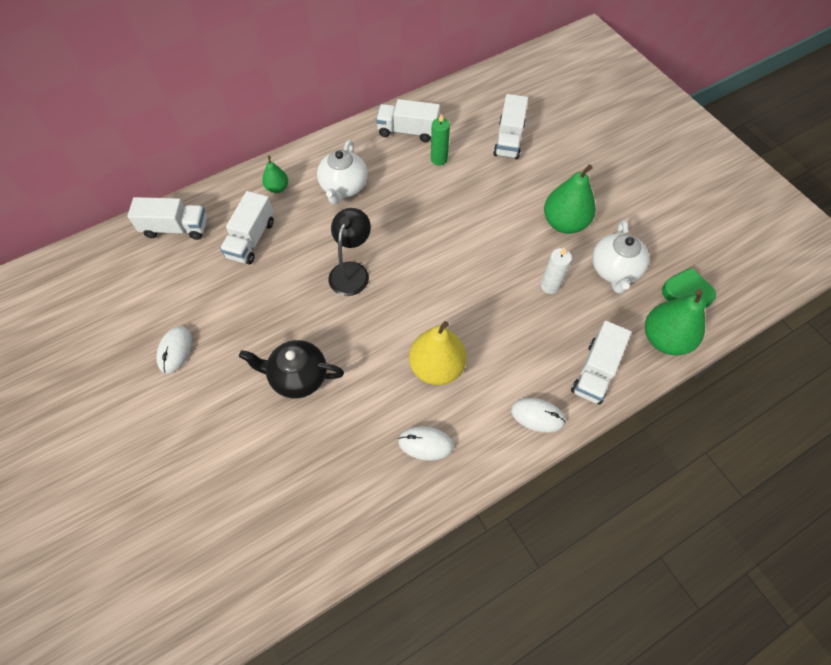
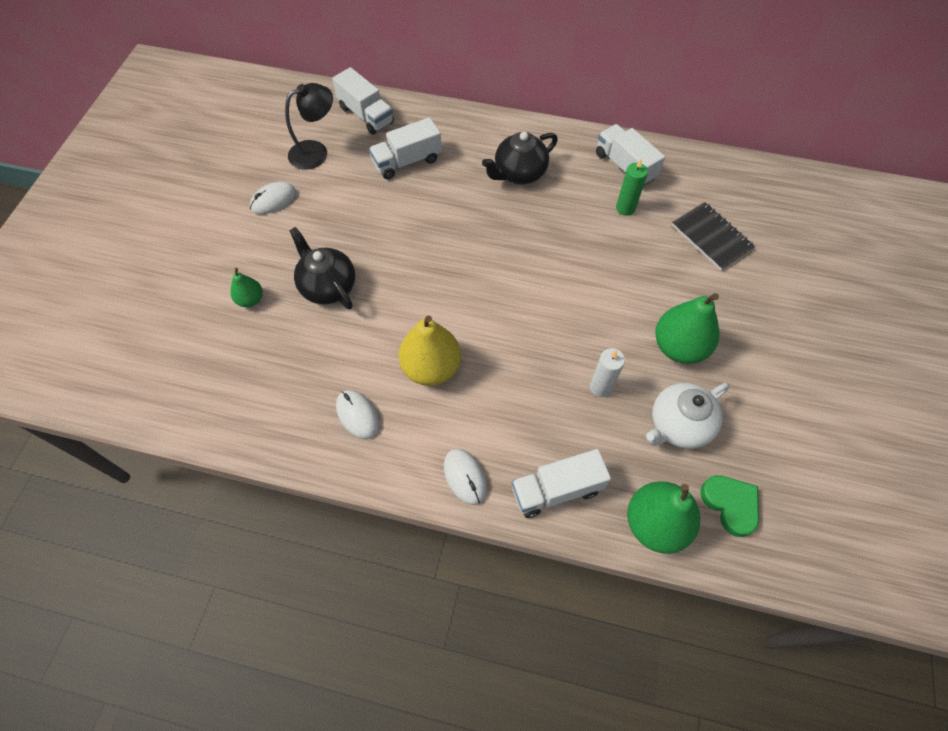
camera: 45 degrees right, 0 degrees up
green pear [262,156,288,193] -> green pear moved to [230,268,263,307]
white teapot [317,140,368,204] -> black teapot [482,132,558,184]
black lamp [328,208,371,296] -> black lamp moved to [285,83,333,170]
white truck [493,94,528,159] -> black notebook [672,202,756,271]

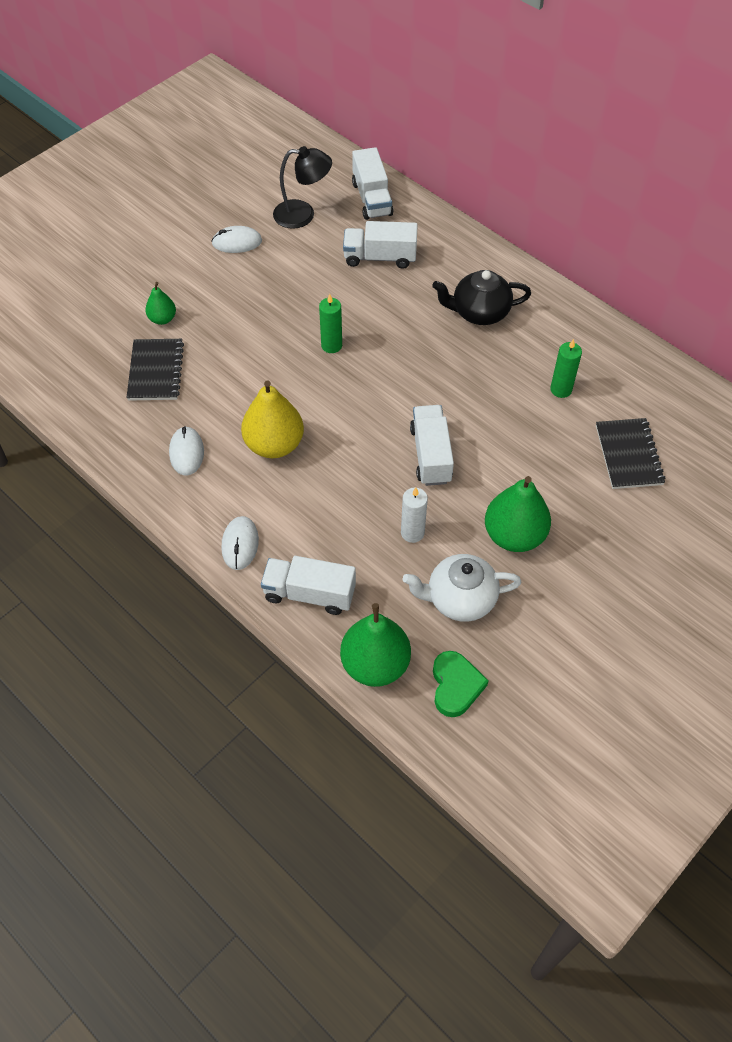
camera: 30 degrees right, 5 degrees down
black teapot [289,227,355,309] -> none
white truck [596,124,665,187] -> white truck moved to [410,405,454,486]
none -> black notebook [126,339,184,401]
none -> green candle [319,294,342,353]

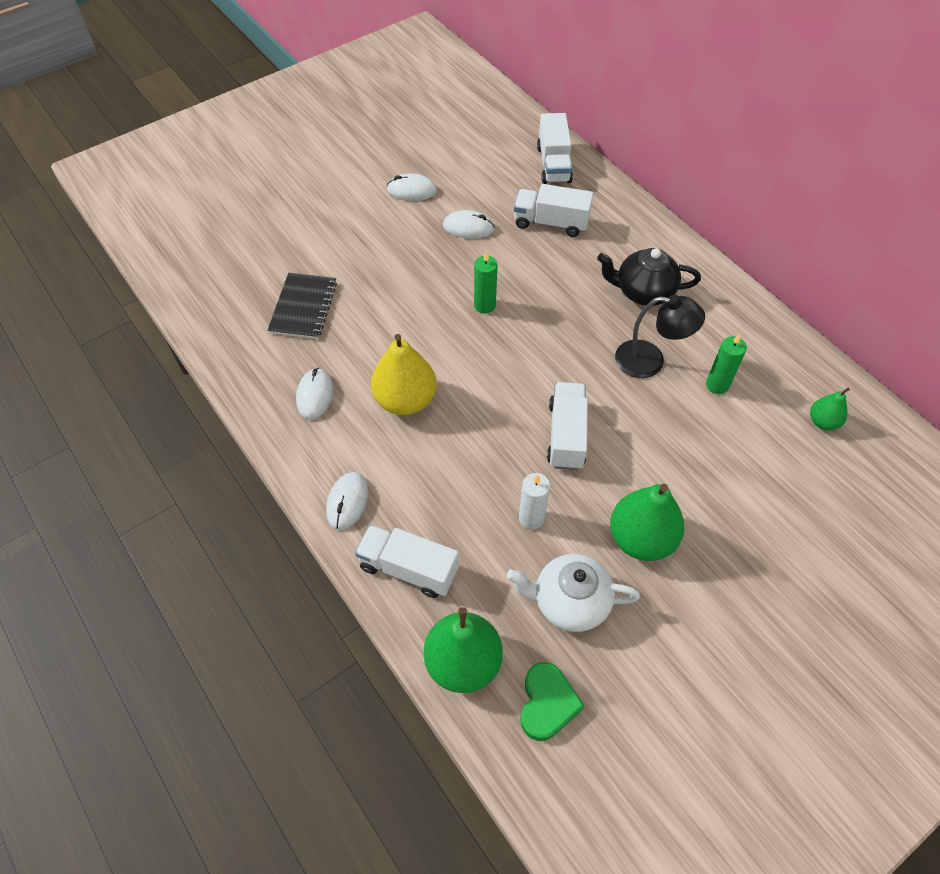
camera: 10 degrees right, 0 degrees up
green pear [145,282,176,325] -> green pear moved to [810,388,850,430]
black lamp [273,146,332,229] -> black lamp moved to [615,295,705,378]
black notebook [596,418,665,489] -> none
none -> white mouse [443,210,495,239]

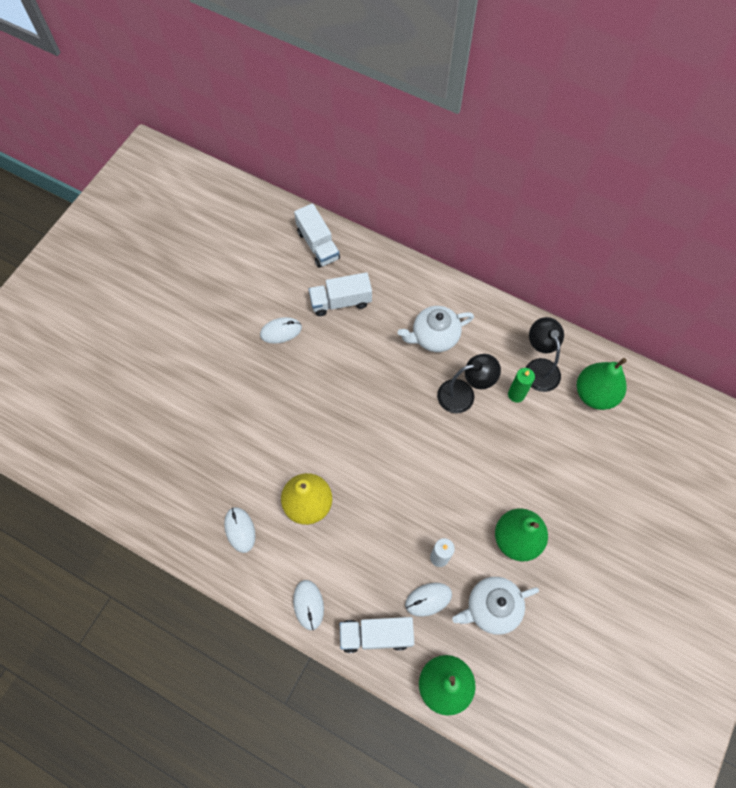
camera: 25 degrees left, 10 degrees up
black notebook [268,273,337,339] -> none
white mouse [386,174,437,201] -> white mouse moved to [405,583,452,617]
green candle [474,252,498,314] -> none
green heart [520,662,585,741] -> none
white truck [547,382,588,470] -> none
black teapot [597,248,701,306] -> white teapot [398,306,474,352]
green pear [810,388,850,430] -> green pear [577,358,627,410], size x1.88
none -> black lamp [526,317,564,392]

